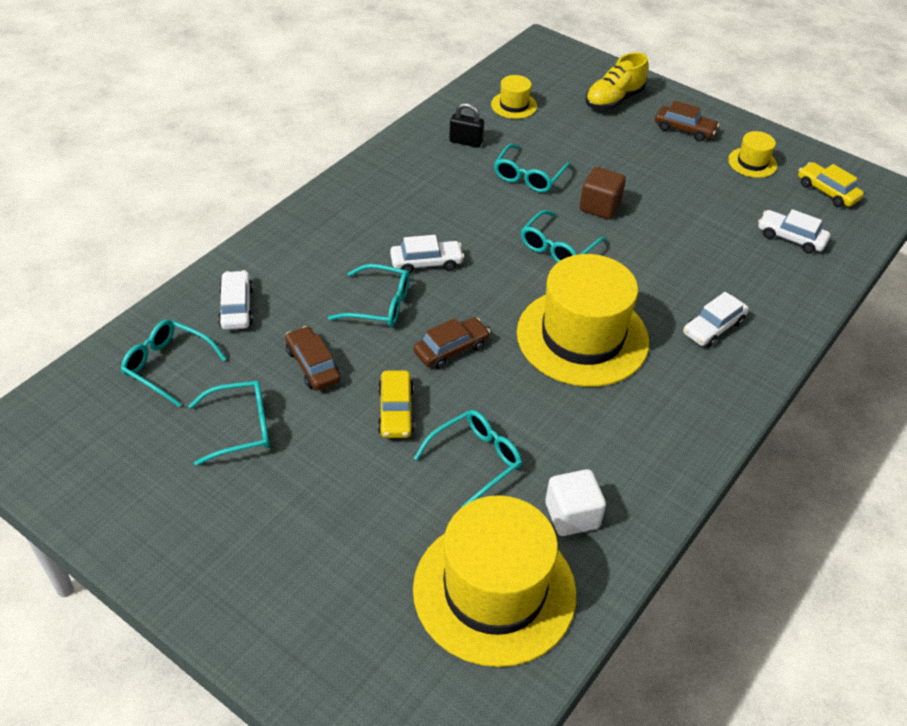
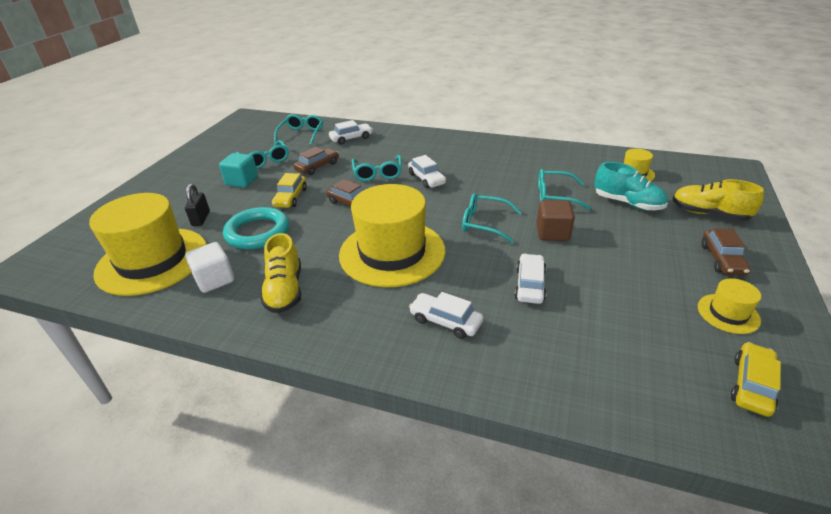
camera: 75 degrees right, 10 degrees down
yellow car [378,371,414,438] -> yellow car turned 60 degrees counterclockwise [272,173,307,208]
turquoise glasses [414,410,522,507] -> turquoise ring [223,207,289,249]
black padlock [449,103,484,148] -> black padlock moved to [185,184,210,226]
white car [758,209,830,254] -> white car moved to [515,253,546,304]
none -> turquoise cube [219,153,258,188]
none -> yellow shoe [260,233,301,313]
none -> turquoise shoe [594,162,668,211]

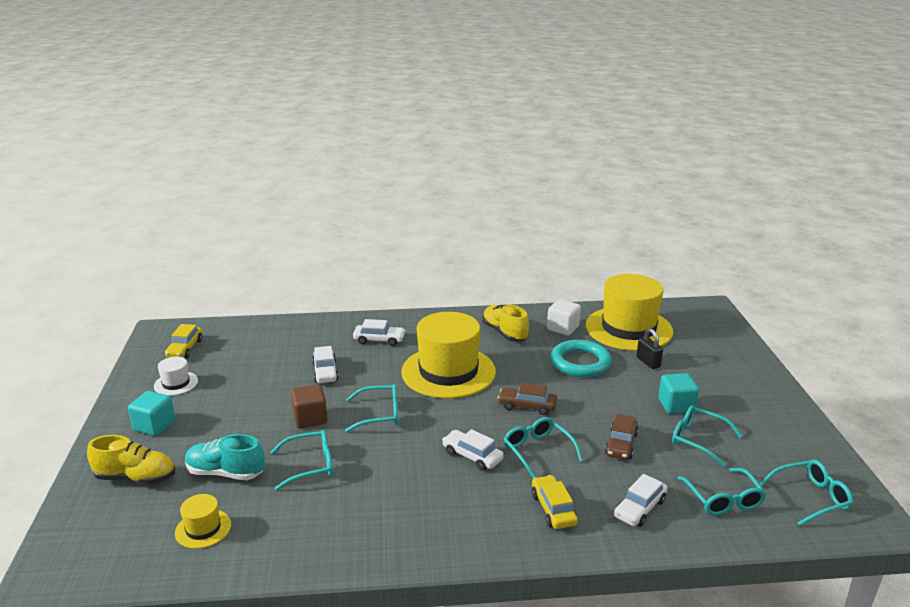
camera: 155 degrees right, 10 degrees down
yellow car [272,173,307,208] -> yellow car moved to [532,475,578,529]
yellow hat [698,278,761,334] -> white hat [154,357,198,396]
brown car [701,228,751,275] -> turquoise cube [128,391,175,436]
none -> turquoise glasses [760,460,853,526]

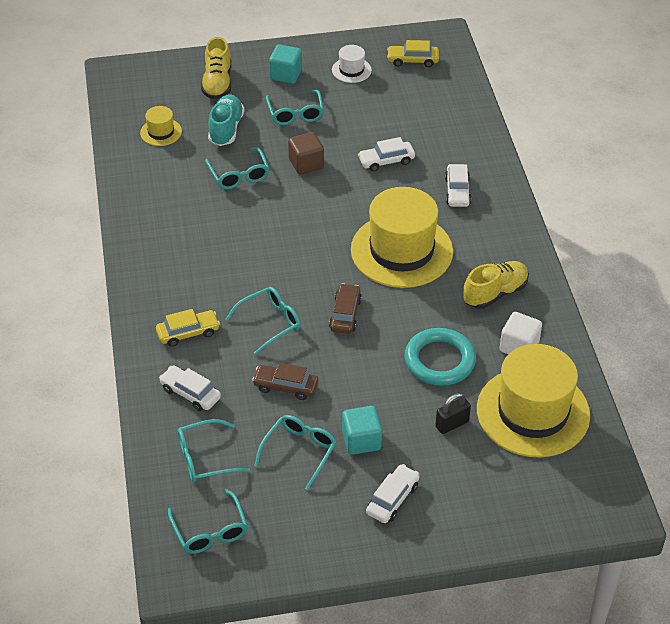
camera: 85 degrees right, 20 degrees up
turquoise glasses [345,384,398,432] -> turquoise glasses moved to [266,90,324,125]
white car [442,429,504,471] -> white car moved to [366,464,420,523]

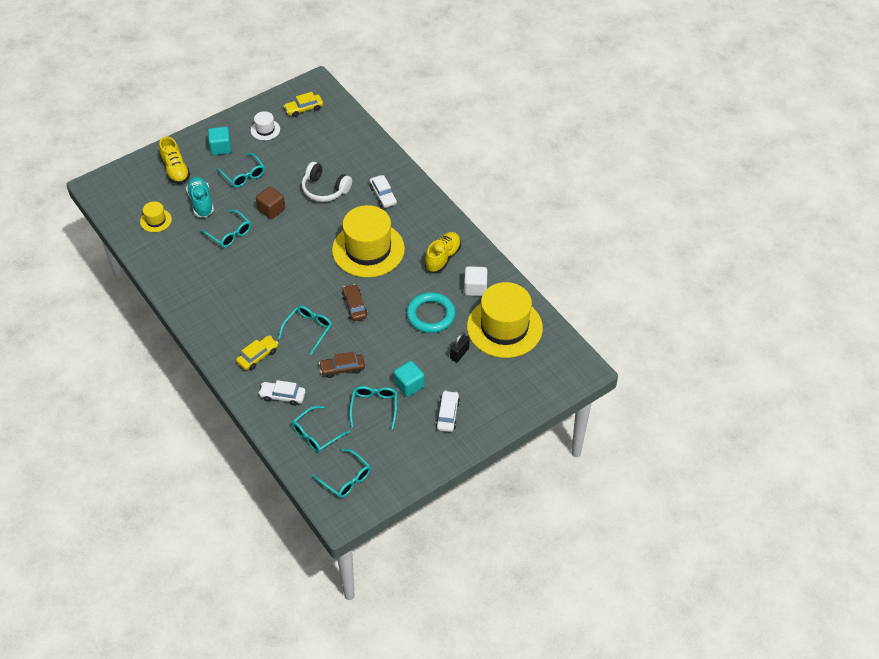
camera: 25 degrees left, 5 degrees up
white car [358,137,415,171] -> white headphones [302,162,352,202]

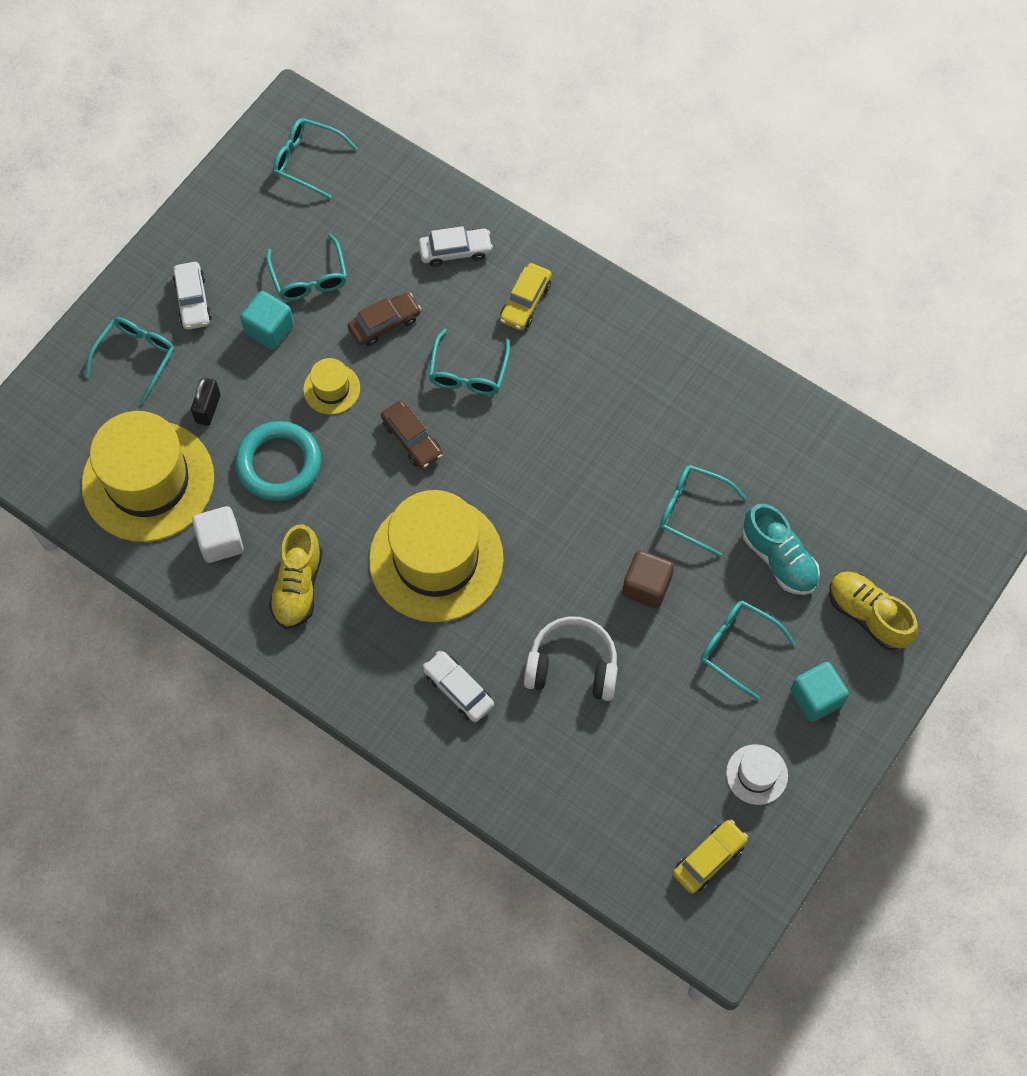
camera: 160 degrees right, 15 degrees up
yellow hat [140,201,172,232] -> yellow hat moved to [303,358,360,415]
turquoise glasses [292,406,350,453] -> turquoise glasses moved to [85,317,175,404]

